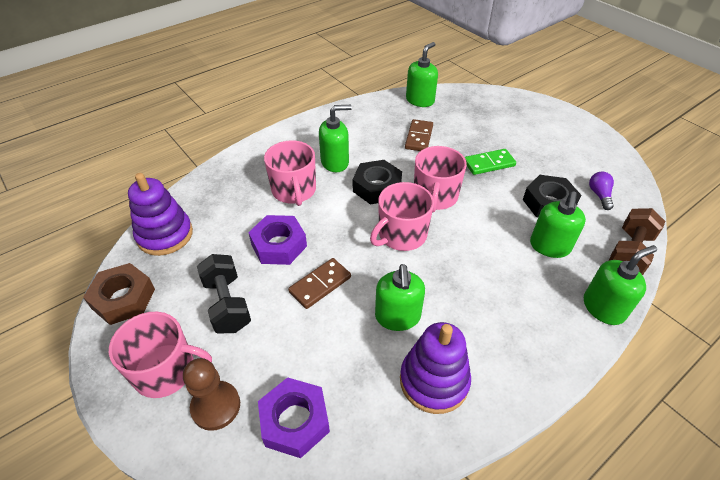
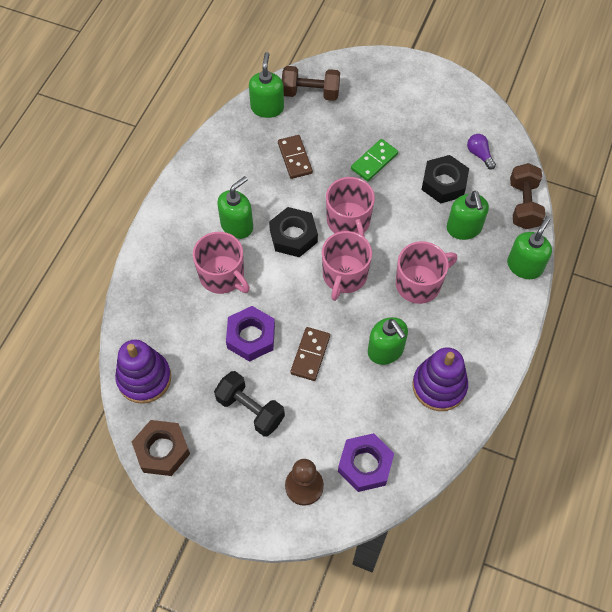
camera: 30 degrees left, 15 degrees up
pink mug [109,312,212,398] -> pink mug moved to [396,241,457,304]
none -> brown dumbbell [282,66,340,101]

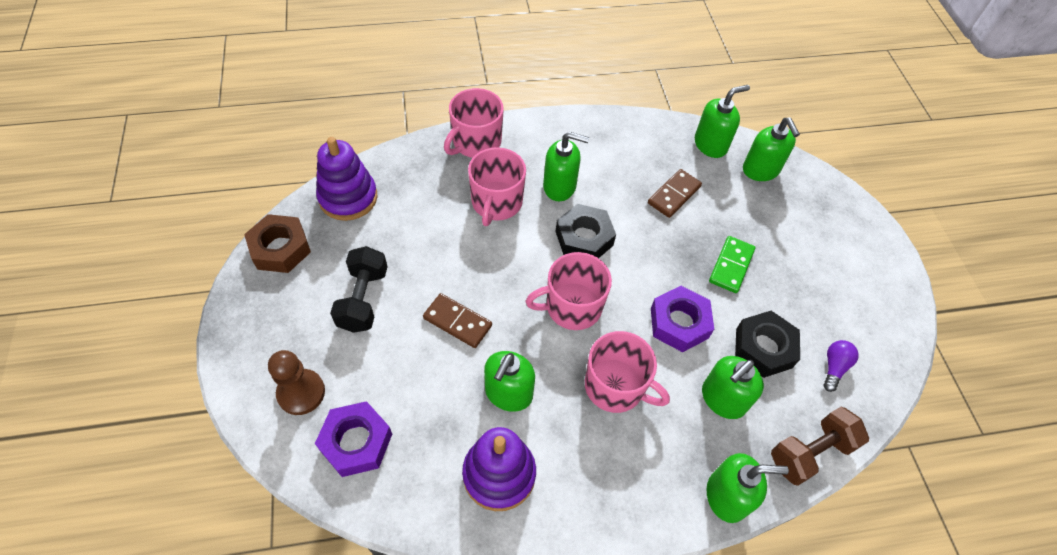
camera: 55 degrees right, 5 degrees down
purple nut [226,306,275,362] -> purple nut moved to [651,286,714,352]
brown dumbbell [282,66,340,101] -> green soap dispenser [743,117,800,181]
brown domino [290,327,330,381] -> brown domino turned 45 degrees clockwise [423,293,492,348]
pink mug [326,177,375,237] -> pink mug moved to [444,88,504,158]
green domino [351,139,398,181] -> green domino turned 75 degrees counterclockwise [709,236,755,293]

